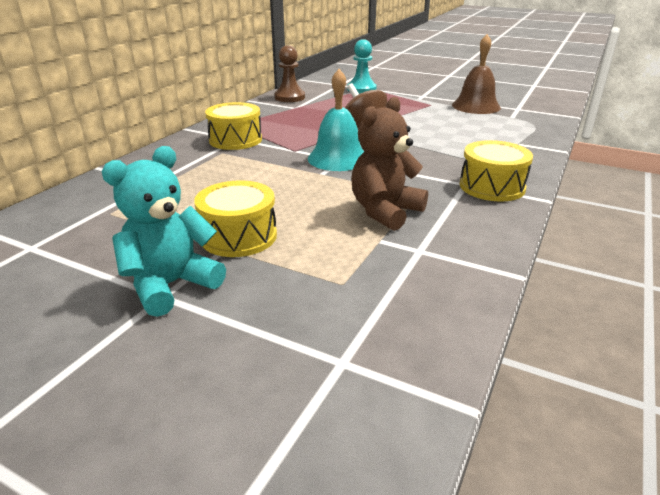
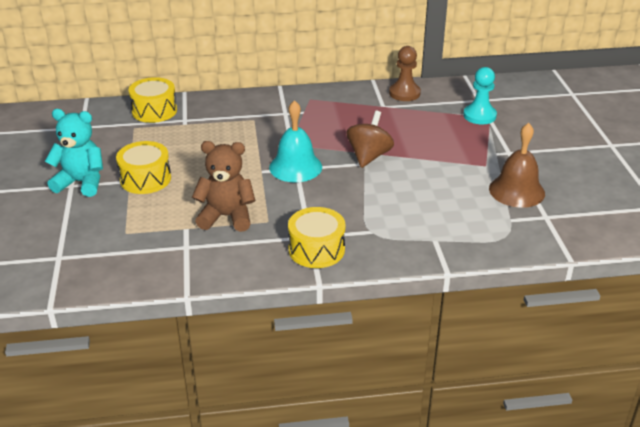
camera: 55 degrees right, 5 degrees up
yellow drum [205,102,262,150] -> yellow drum moved to [129,77,177,123]

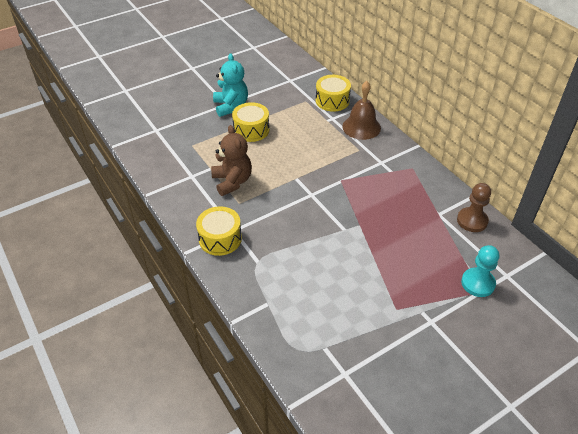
camera: 65 degrees right, 10 degrees up
turquoise bell [269,100,322,183] -> none
brown spinning top [347,111,394,168] -> none
brown bell [489,123,545,208] -> brown bell moved to [342,81,381,140]

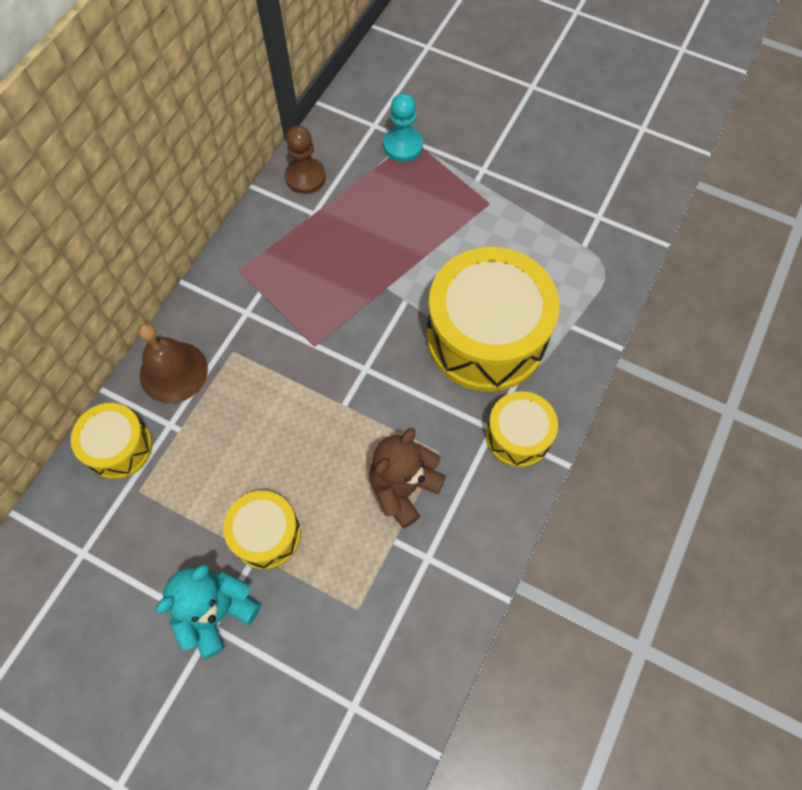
camera: 120 degrees left, 20 degrees up
none -> yellow drum [427,247,559,392]

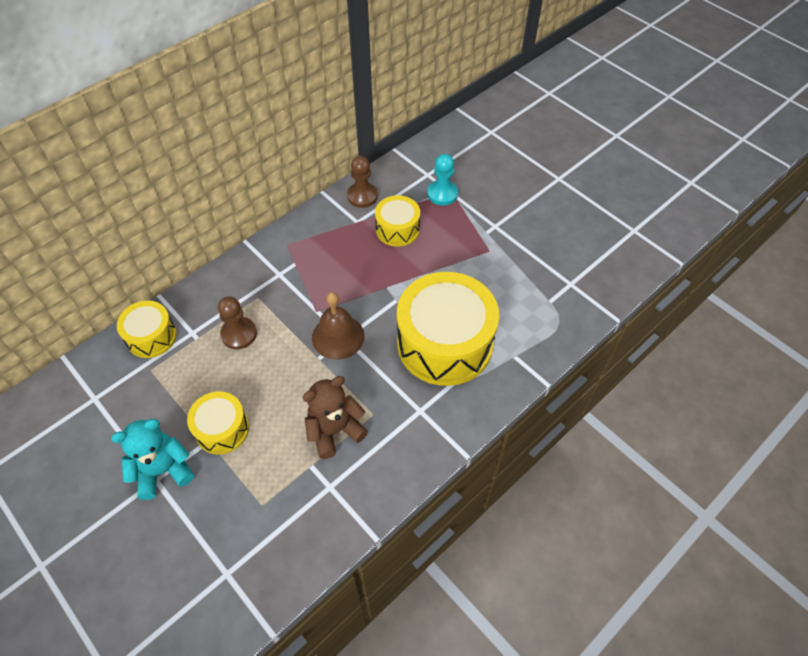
camera: 20 degrees right, 10 degrees down
brown bell [139,324,208,403] -> brown bell moved to [312,292,365,360]
yellow drum [486,391,558,467] -> yellow drum moved to [375,195,420,247]
none -> brown pawn [218,296,257,349]

